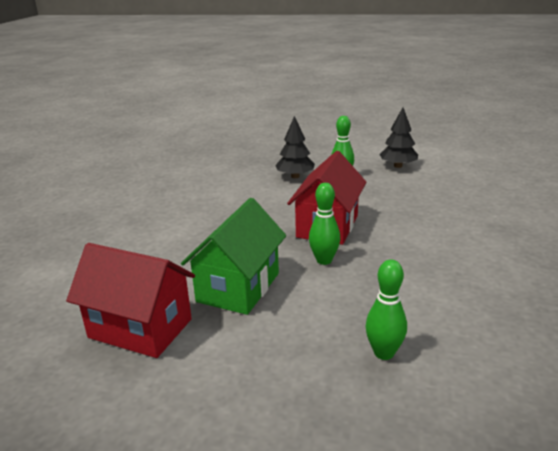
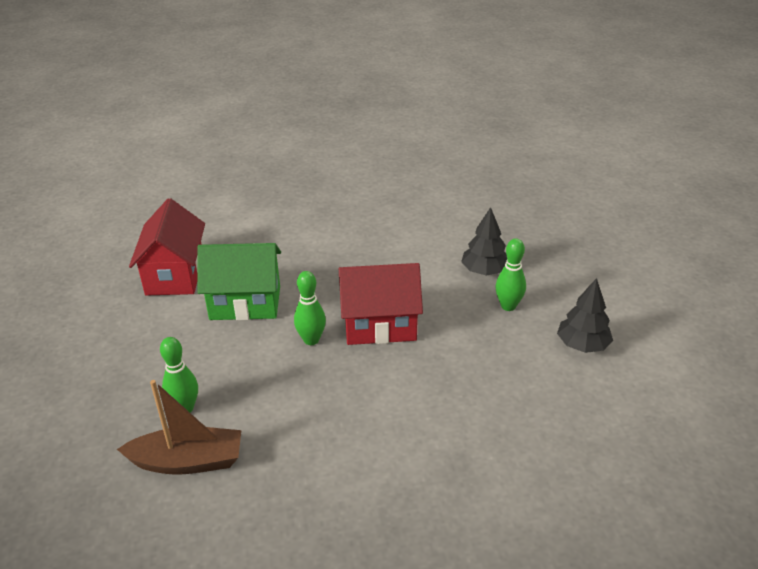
camera: 65 degrees right, 10 degrees up
none -> brown boat [117,380,241,475]

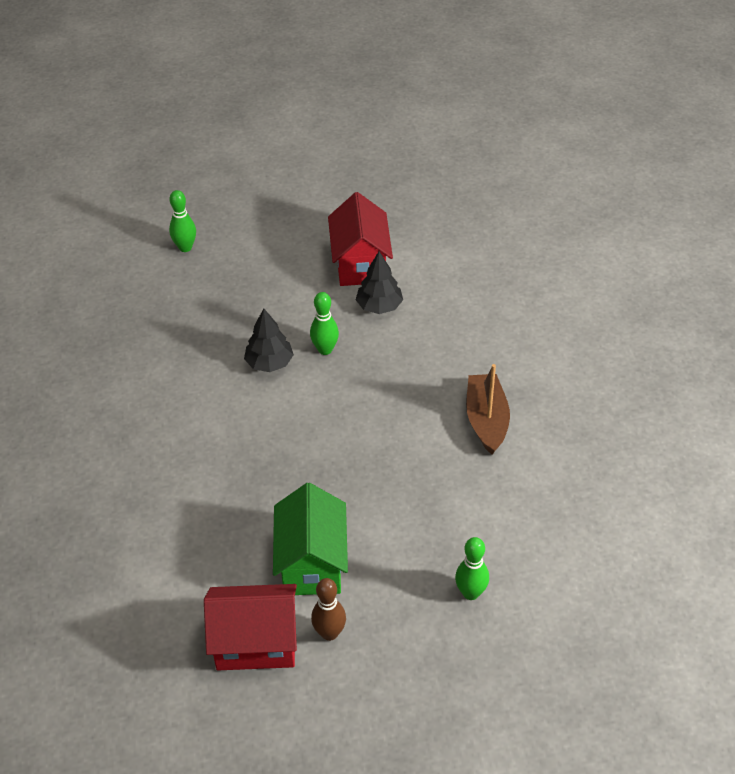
camera: 90 degrees left, 10 degrees up
brown boat [117,380,241,475] -> brown boat moved to [466,364,510,455]
green bowling pin [294,271,326,345] -> green bowling pin moved to [169,190,196,252]
red house [339,263,423,345] -> red house moved to [328,192,393,286]
none -> brown bowling pin [311,578,346,641]

